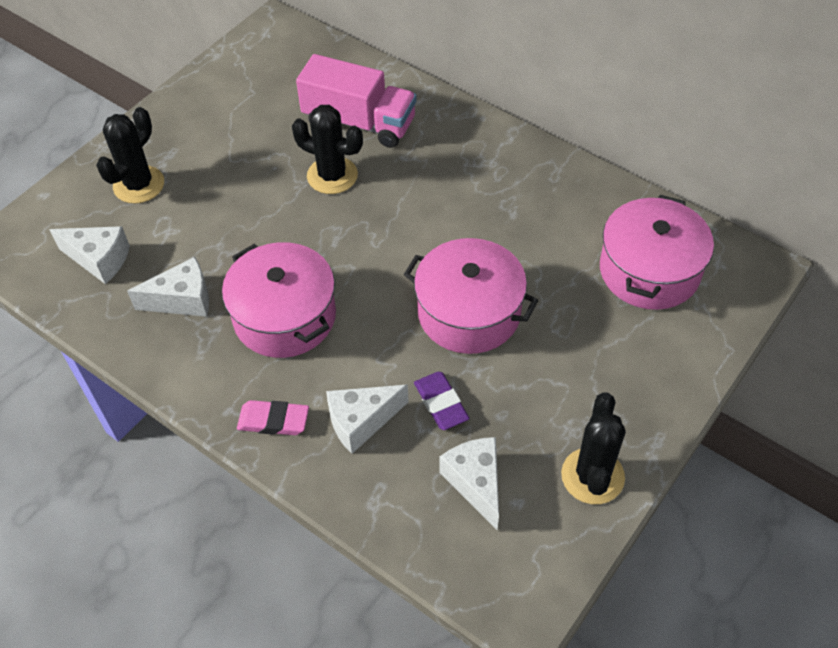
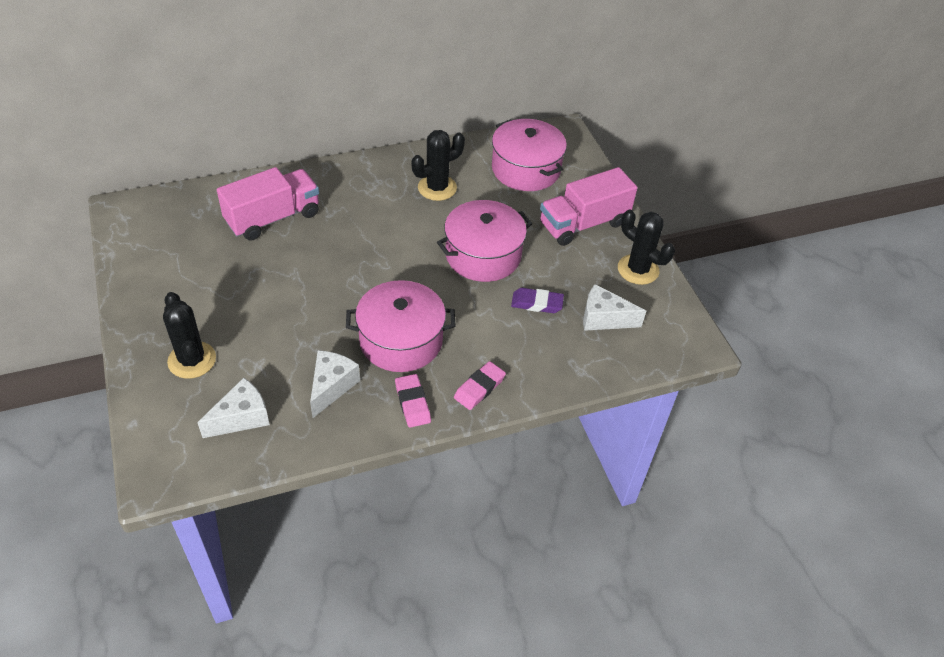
camera: 60 degrees left, 5 degrees down
black cactus [292,105,363,194] -> black cactus moved to [412,130,465,201]
white cheese [326,385,409,454] -> none
none -> pink eraser [395,374,431,428]
none -> pink truck [540,167,637,246]

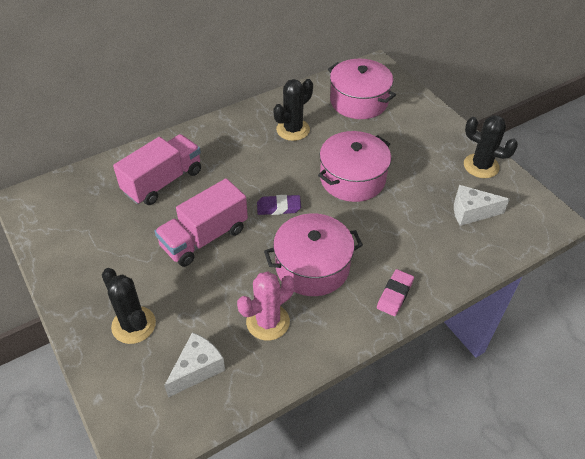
camera: 10 degrees left, 0 degrees up
white cheese [310,350,360,418] -> pink cactus [237,272,295,341]
pink eraser [395,374,431,428] -> none
purple eraser [511,288,564,313] -> purple eraser moved to [257,195,301,215]
pink truck [540,167,637,246] -> pink truck moved to [154,178,248,267]

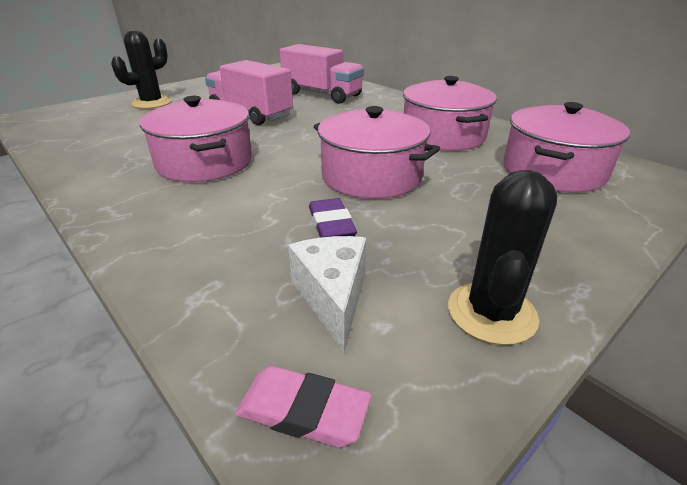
camera: 80 degrees right, 15 degrees down
white cheese [164,332,225,397] -> none
pink cactus [237,272,295,341] -> none
purple eraser [257,195,301,215] -> purple eraser moved to [309,198,357,238]
black cactus [273,79,313,141] -> pink pot [403,76,497,151]
pink eraser [377,269,414,316] -> pink eraser moved to [235,366,371,448]

